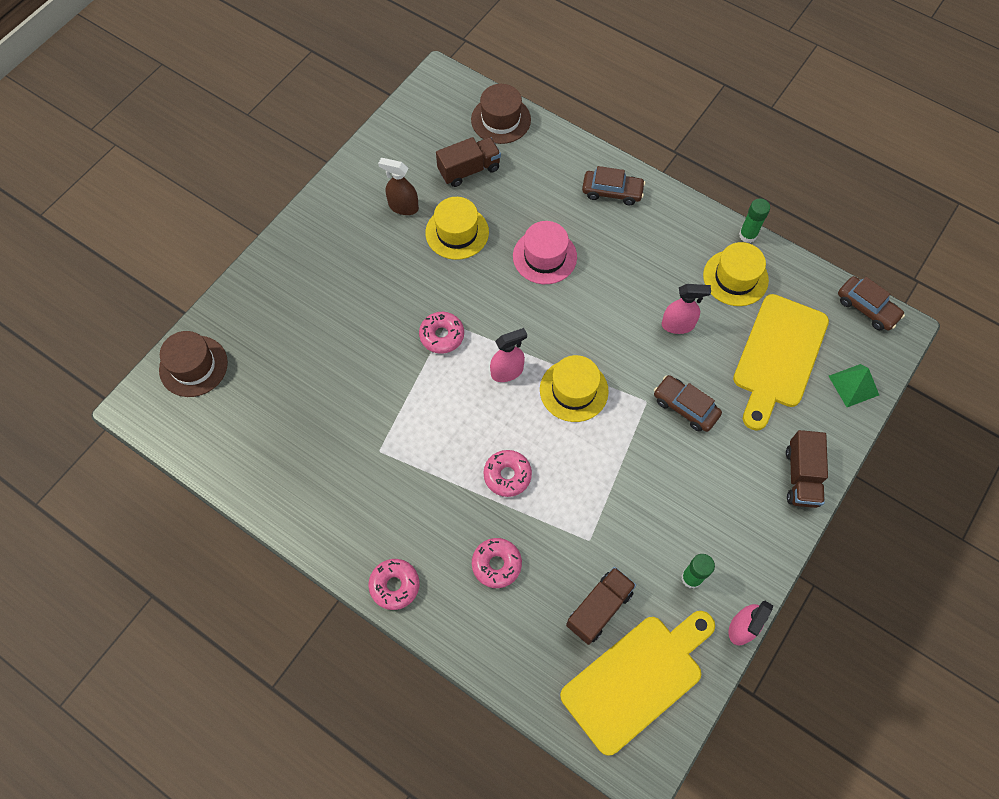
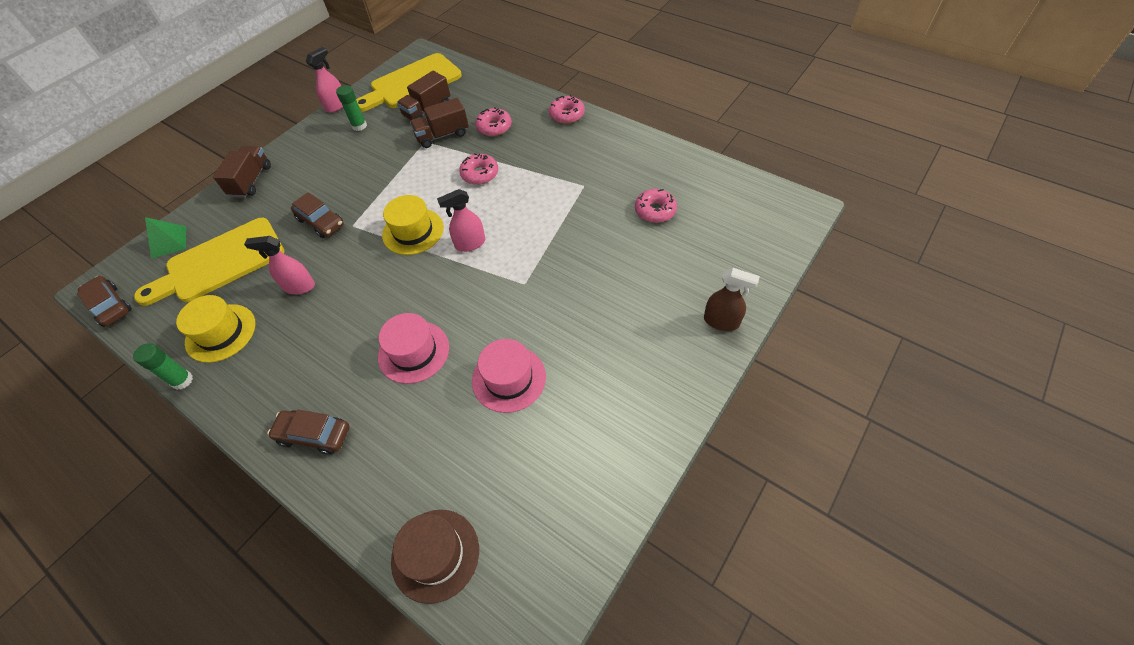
camera: 175 degrees left, 10 degrees down
brown hat [159,331,228,397] -> none
brown spray bottle [378,158,419,215] -> brown spray bottle moved to [704,268,760,331]
pink donut [419,312,464,354] -> pink donut moved to [635,189,677,223]
yellow hat [425,197,489,260] -> pink hat [472,339,546,413]
brown truck [436,137,501,187] -> brown truck moved to [410,98,469,148]
yellow cutting board [733,294,829,431] -> yellow cutting board turned 150 degrees counterclockwise [134,218,285,306]

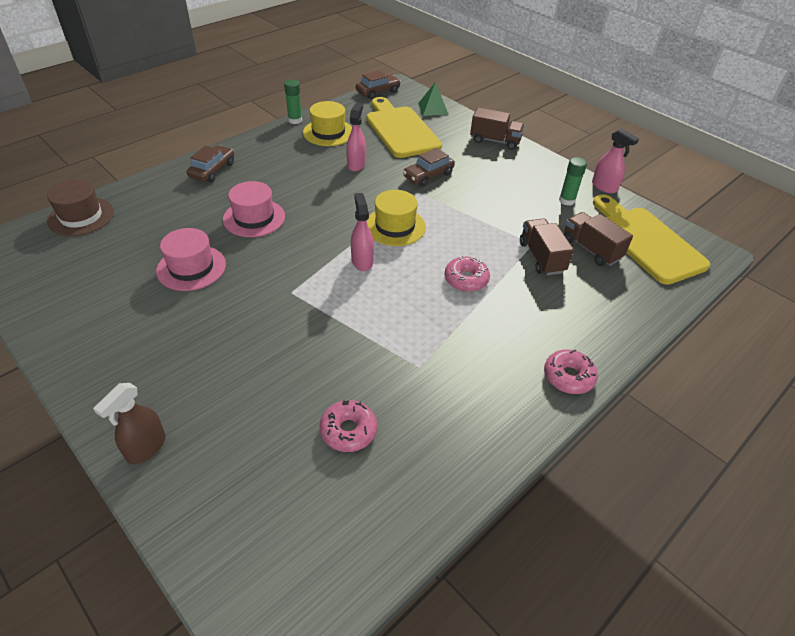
camera: 95 degrees right, 10 degrees down
pink donut [475,107,512,136] -> none

